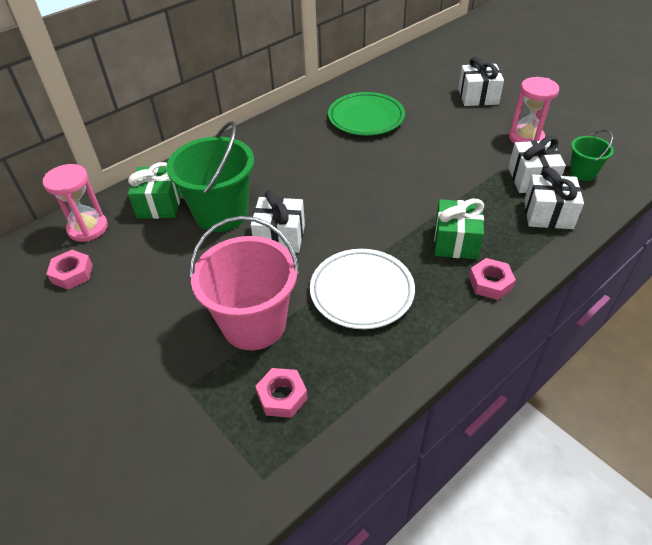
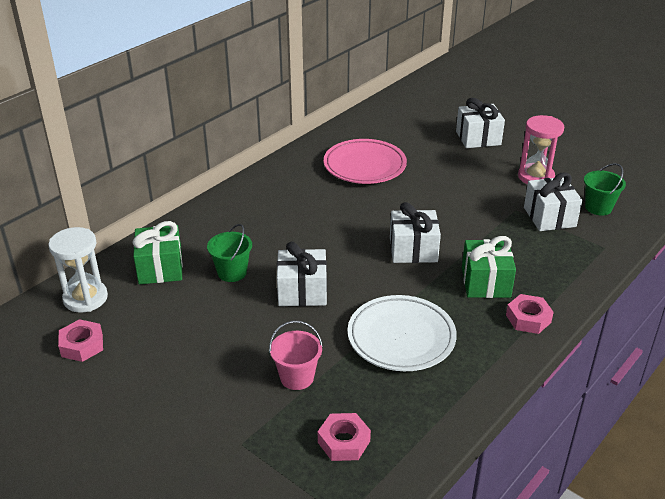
camera: 10 degrees left, 10 degrees down
pink hourglass [43,164,108,242] -> white hourglass [48,227,108,313]
green bucket [166,121,254,232] -> green bucket [207,224,252,282], size x0.50
pink bucket [190,216,300,350] -> pink bucket [269,321,323,390], size x0.50
green plate [328,92,405,136] -> pink plate [324,139,407,184]
white gift [524,168,584,229] -> white gift moved to [390,202,441,263]

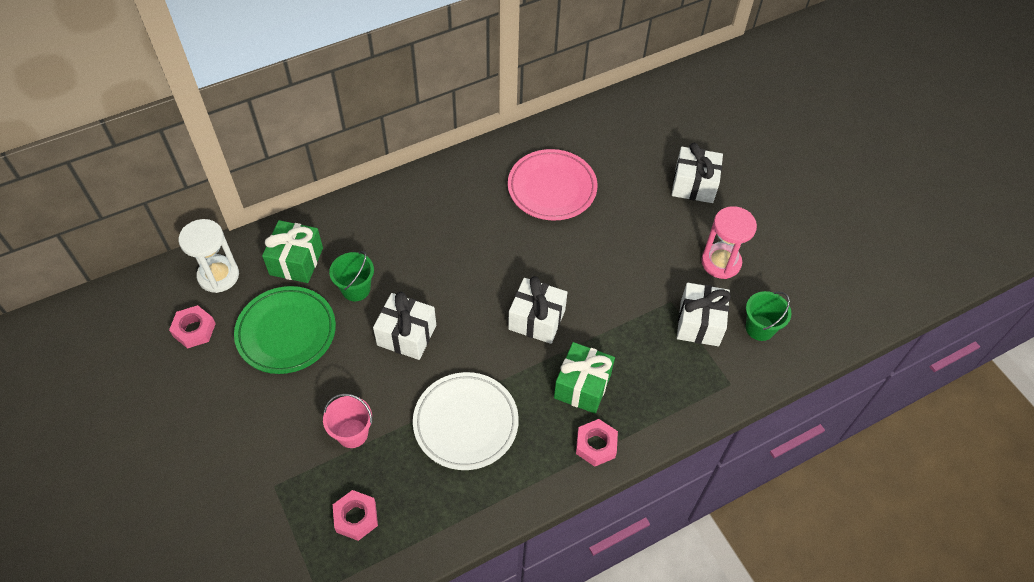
camera: 20 degrees right, 20 degrees up
none -> green plate [234,286,336,374]

